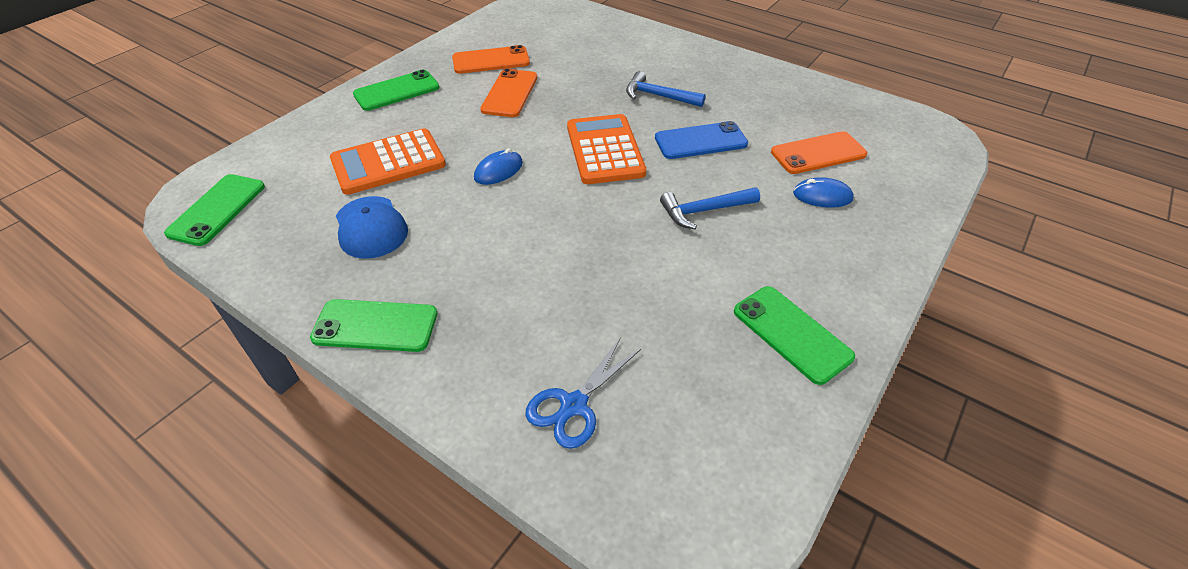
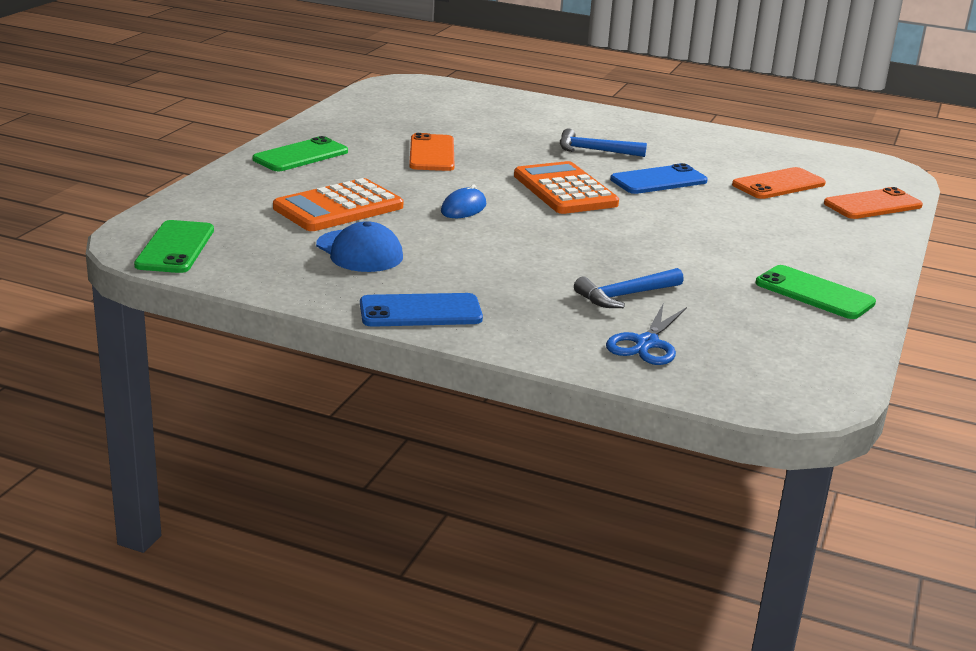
camera: 15 degrees left, 20 degrees down
green phone [310,299,437,352] -> blue phone [360,293,483,327]
orange phone [452,45,530,74] -> orange phone moved to [824,187,923,219]
blue hammer [660,187,760,229] -> blue hammer moved to [574,268,684,308]
blue mouse [793,177,854,208] -> none

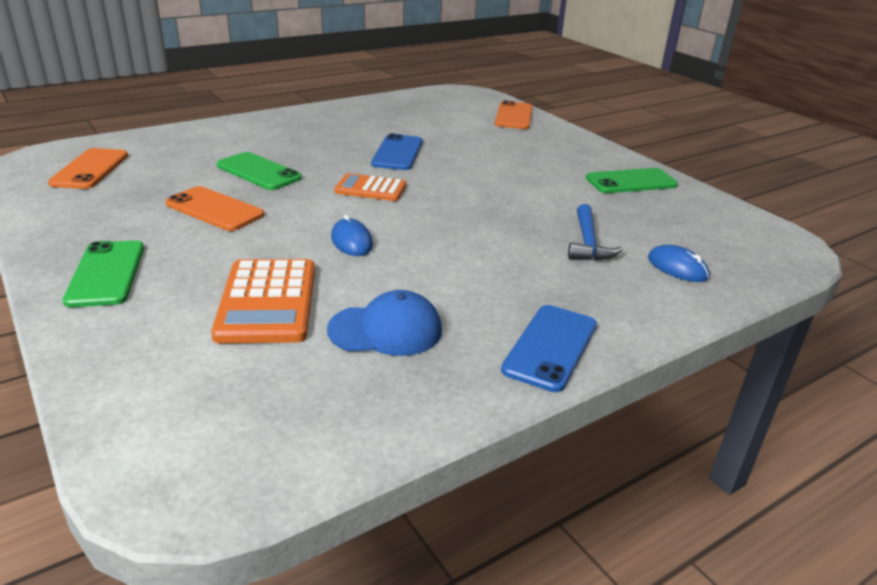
camera: 55 degrees left, 5 degrees up
green phone [134,220,214,273] -> green phone moved to [217,152,302,190]
orange calculator [514,161,619,214] -> orange calculator [334,173,406,201], size x0.64
blue hammer [560,129,647,157] -> none
blue scissors [606,304,687,365] -> blue mouse [648,245,710,282]
orange phone [732,167,826,199] -> orange phone moved to [48,148,128,189]

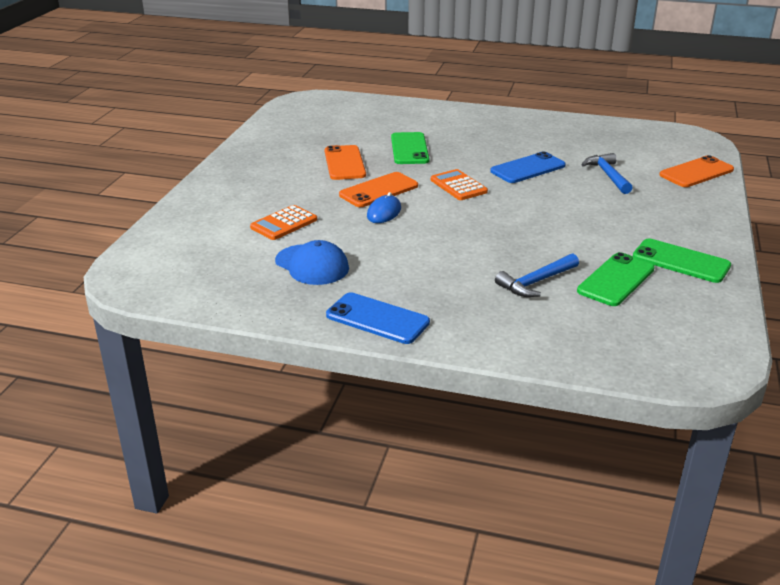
camera: 50 degrees right, 0 degrees up
orange phone [48,148,128,189] -> orange phone moved to [339,172,418,207]
green phone [63,240,144,307] -> green phone moved to [577,252,655,306]
orange calculator [211,259,315,344] -> orange calculator [250,205,317,240], size x0.64
blue phone [501,305,597,392] -> blue phone turned 45 degrees clockwise [326,292,430,344]
blue mouse [648,245,710,282] -> none
none -> blue hammer [581,153,633,194]

